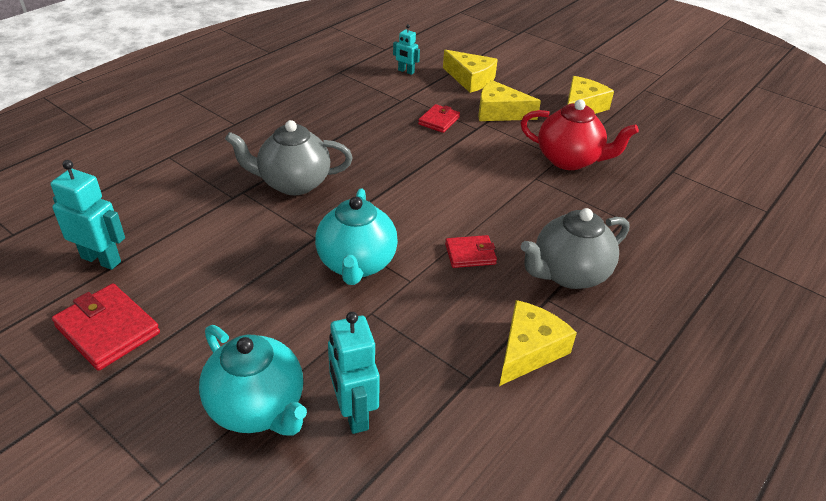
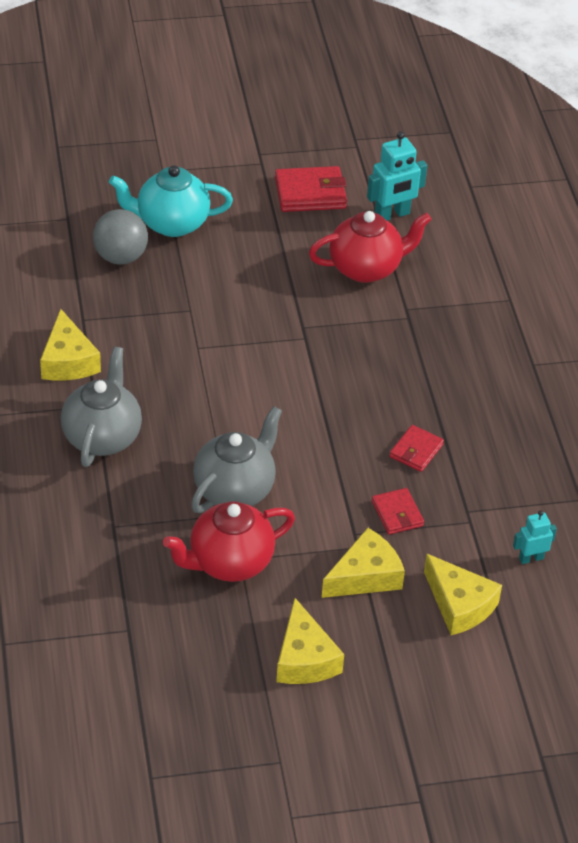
camera: 130 degrees right, 5 degrees up
grey teapot [225,120,353,195] -> grey teapot moved to [191,406,282,513]
turquoise teapot [315,188,398,285] -> none
turquoise robot [328,312,380,434] -> grey ball [93,209,148,265]
yellow cheese [443,50,498,93] -> yellow cheese turned 120 degrees counterclockwise [424,554,502,635]
red wallet [445,235,497,268] -> red wallet moved to [389,425,444,472]
none -> red teapot [309,211,432,283]

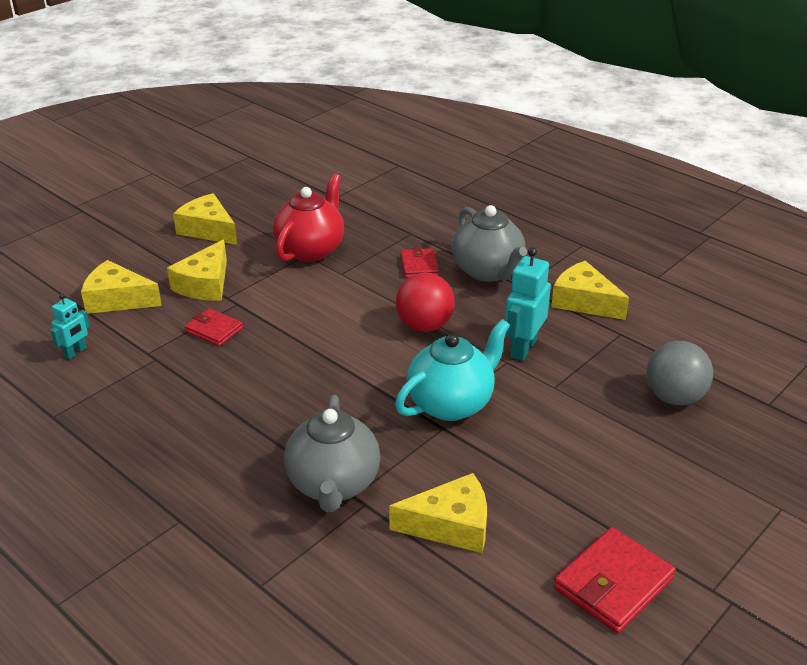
camera: 145 degrees right, 10 degrees down
turquoise teapot [109,166,233,237] -> turquoise teapot moved to [395,319,510,421]
grey teapot [191,406,282,513] -> grey teapot moved to [284,395,380,512]
red teapot [309,211,432,283] -> yellow cheese [389,473,487,553]
turquoise robot [367,131,427,220] -> turquoise robot moved to [505,247,551,361]
red wallet [389,425,444,472] -> red wallet moved to [401,247,439,278]
none -> red ball [396,273,455,332]

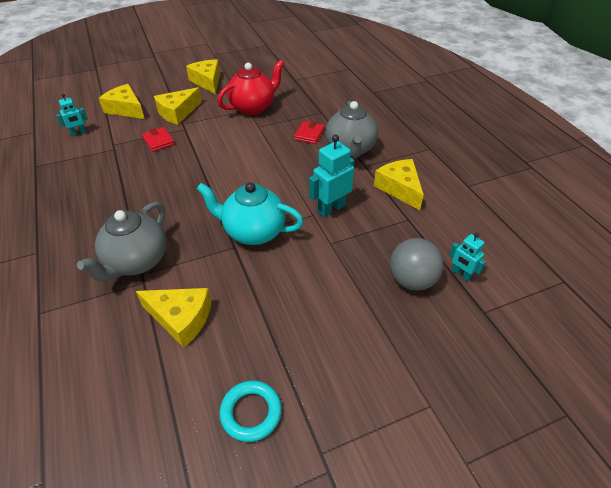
camera: 25 degrees right, 10 degrees up
turquoise teapot [395,319,510,421] -> turquoise teapot turned 150 degrees counterclockwise [197,182,304,245]
red ball [396,273,455,332] -> none
red wallet [554,527,676,633] -> turquoise ring [219,380,282,442]
none -> turquoise robot [449,233,486,282]

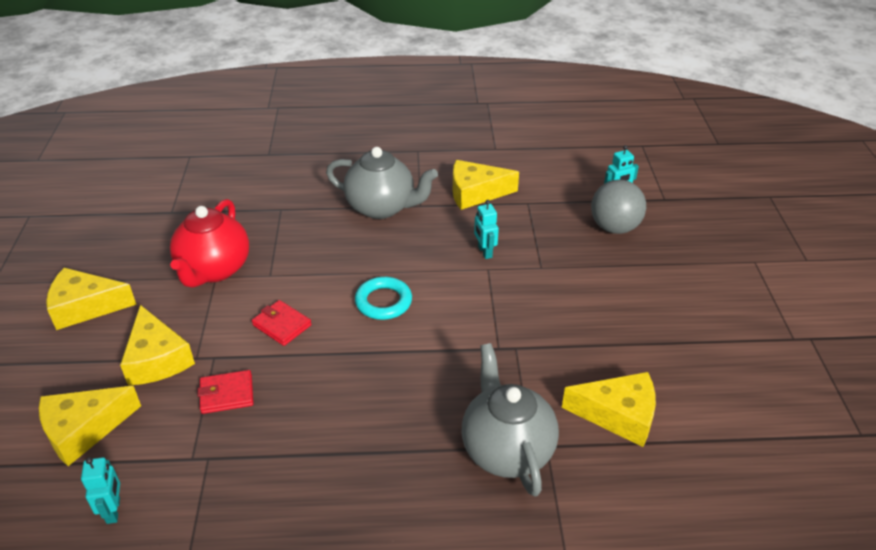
camera: 70 degrees left, 5 degrees down
grey teapot [77,202,167,282] -> grey teapot turned 150 degrees counterclockwise [461,343,559,497]
yellow cheese [136,288,211,348] -> yellow cheese turned 60 degrees clockwise [562,372,656,447]
turquoise teapot [197,182,304,245] -> none
red teapot [217,60,284,115] -> red teapot turned 150 degrees counterclockwise [170,199,249,288]
turquoise ring [219,380,282,442] -> turquoise ring moved to [355,277,412,320]
red wallet [294,121,325,144] -> red wallet moved to [252,300,312,346]
turquoise robot [309,135,355,217] -> turquoise robot [474,200,499,259], size x0.59

